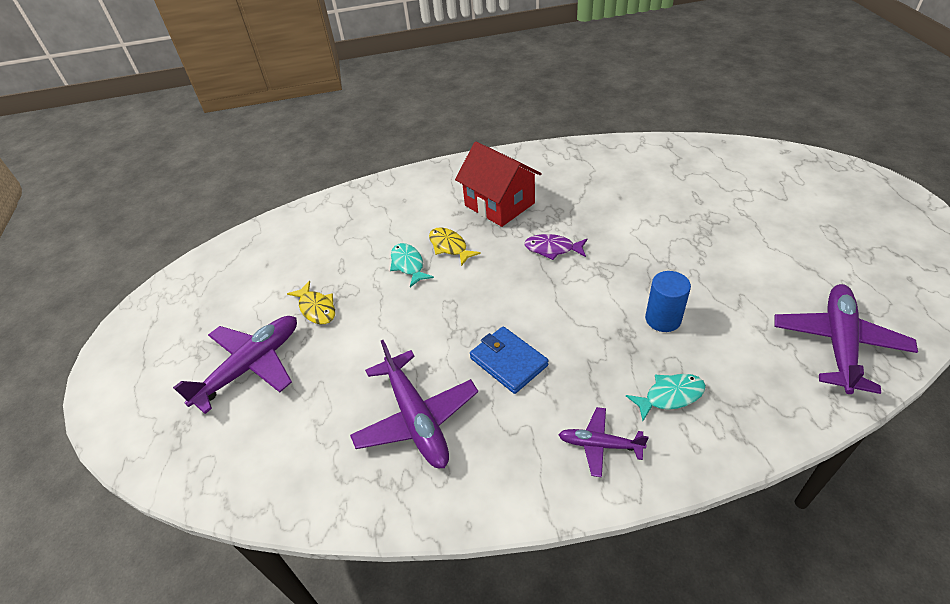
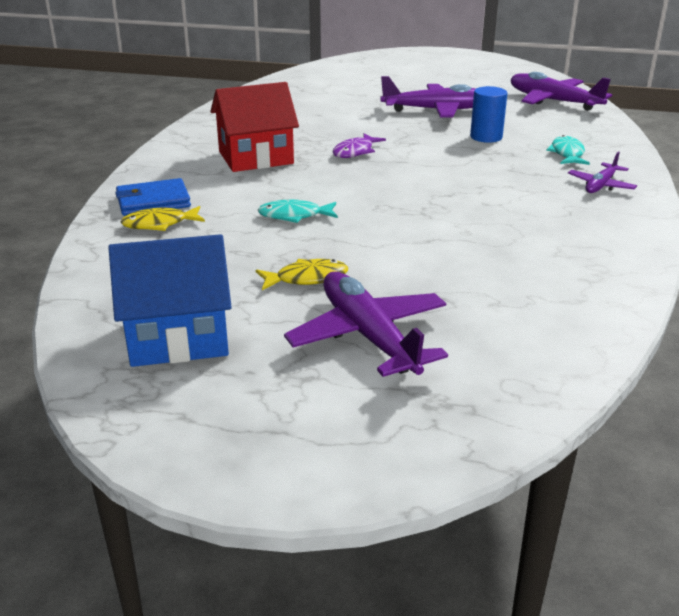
camera: 70 degrees left, 15 degrees down
purple plane [350,340,478,468] -> purple plane moved to [380,76,476,118]
yellow fish [429,227,481,266] -> yellow fish moved to [121,206,205,231]
blue wallet [470,326,548,394] -> blue wallet moved to [115,178,191,216]
none -> blue house [108,234,232,367]

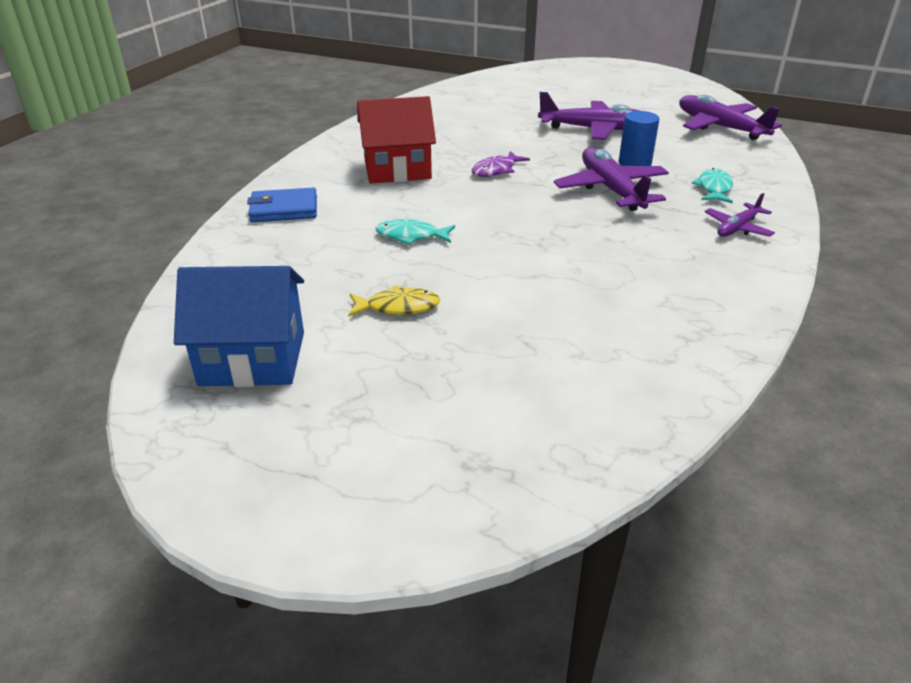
camera: 10 degrees right, 5 degrees up
yellow fish [121,206,205,231] -> none
purple plane [284,272,448,377] -> purple plane moved to [554,147,669,211]

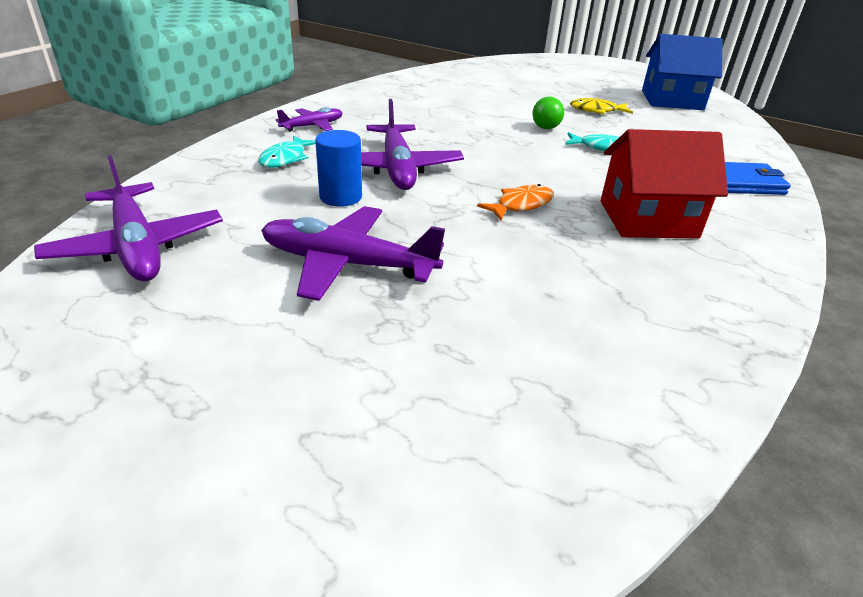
camera: 175 degrees left, 0 degrees up
purple fish [472,151,530,177] -> orange fish [477,184,554,220]
none -> green ball [532,96,564,129]

